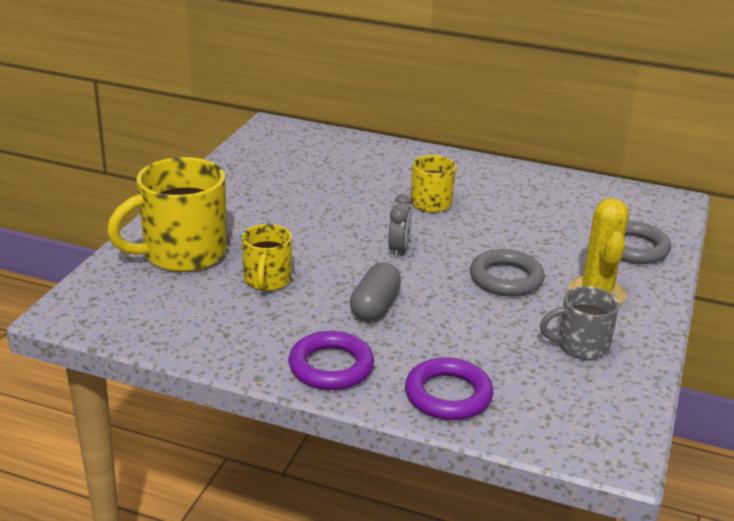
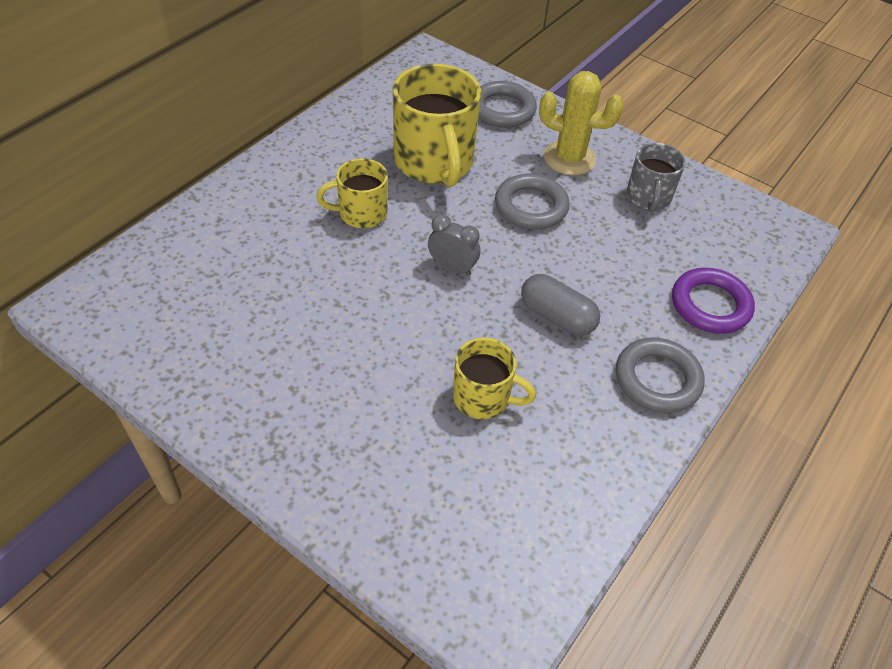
camera: 75 degrees left, 20 degrees up
yellow mug [107,157,227,272] -> yellow mug moved to [392,63,481,187]
purple ring [289,331,374,390] -> grey ring [616,337,705,413]

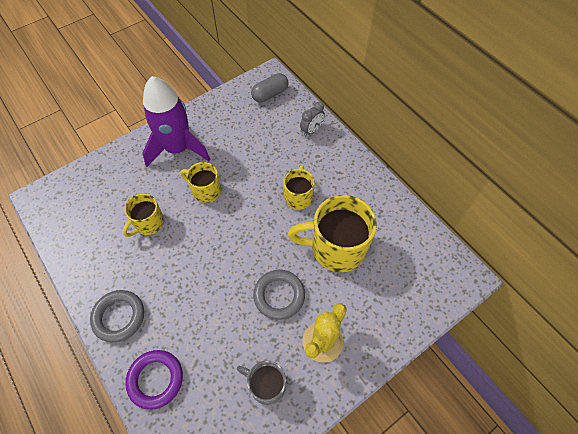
camera: 110 degrees right, 10 degrees up
grey clock [428,214,480,276] -> grey clock moved to [300,102,325,136]
grey ring [478,81,537,128] -> none
grey capsule [521,274,600,336] -> grey capsule moved to [251,73,289,102]
none -> purple rocket [142,76,210,167]
none -> yellow mug [180,162,221,203]

